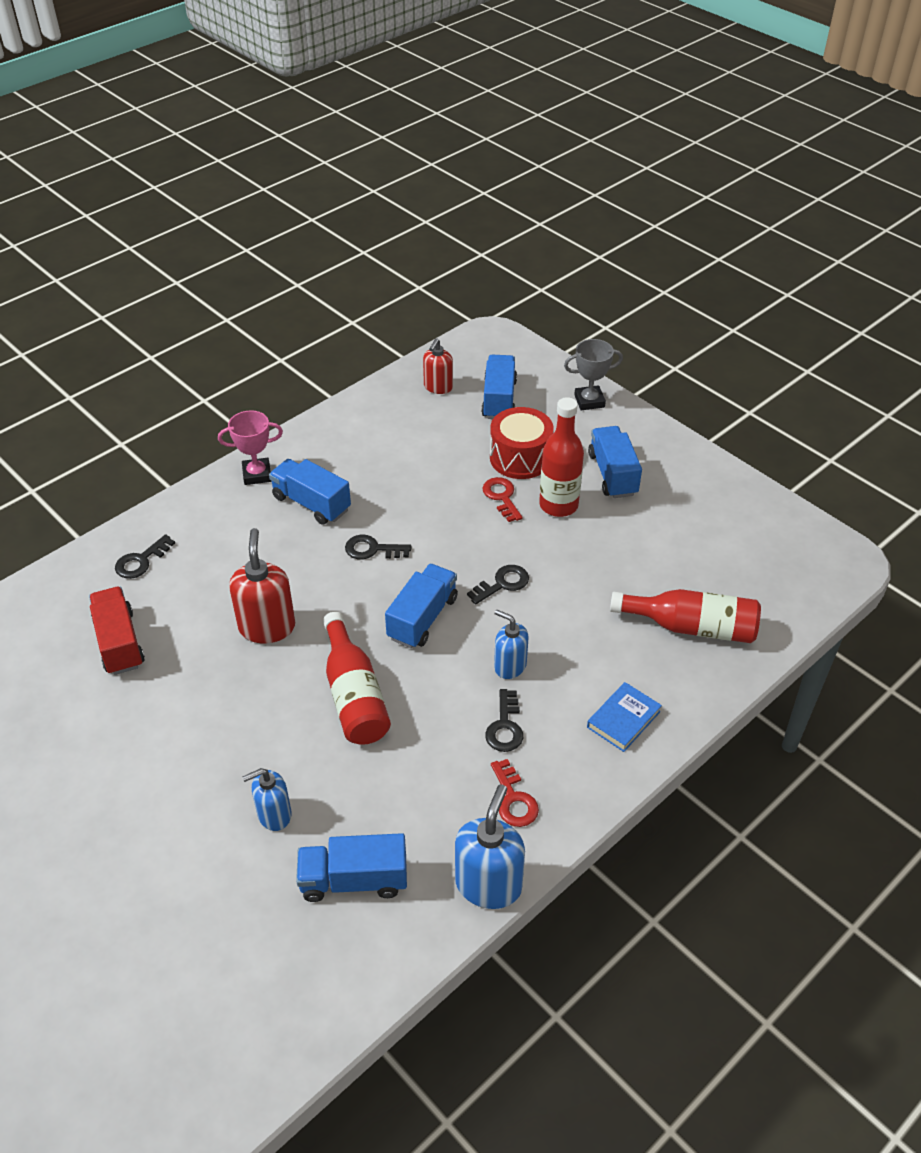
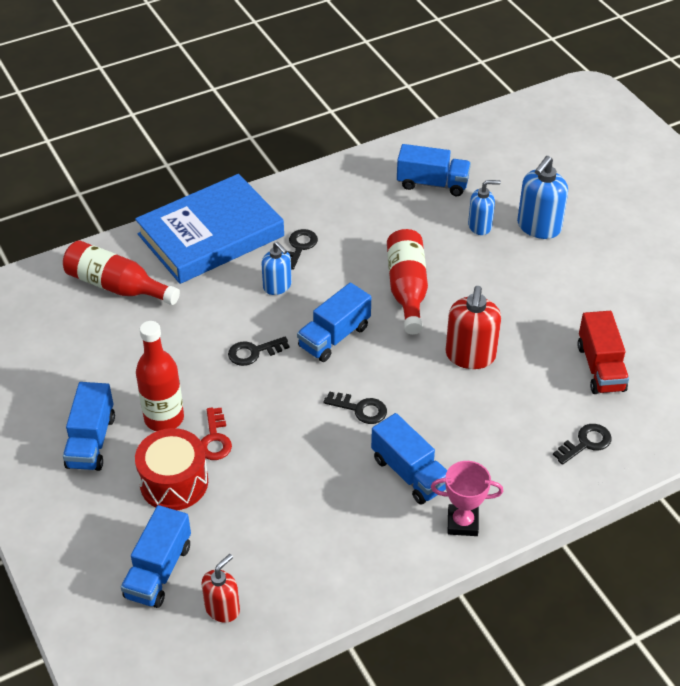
camera: 165 degrees left, 0 degrees up
blue soap dispenser [455,784,525,909] -> blue soap dispenser moved to [517,156,568,239]
red key [491,759,539,827] -> none
grey trophy [564,339,623,410] -> none
blue book [587,682,662,752] -> blue book [135,174,284,284], size x2.48

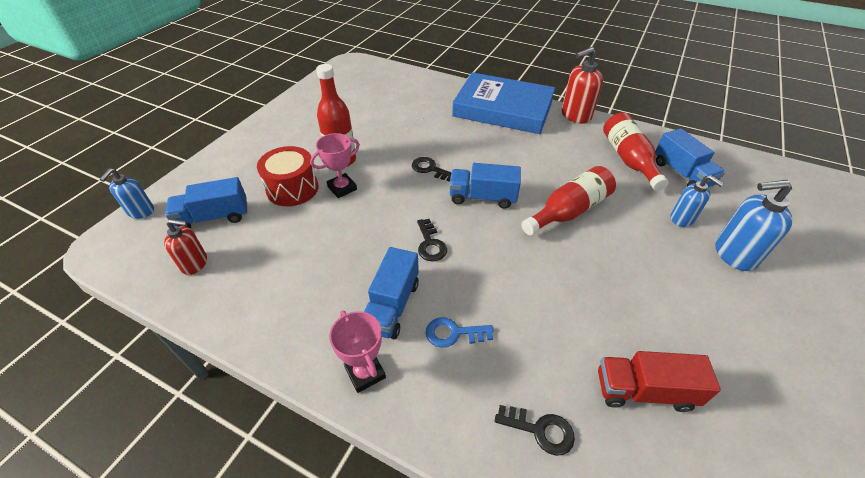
camera: 55 degrees right, 0 degrees up
red bottle [63,240,180,305] -> red bottle moved to [603,112,669,191]
blue truck [63,382,115,471] -> none
red key [201,407,232,460] -> pink trophy [310,133,360,198]
blue soap dispenser [262,241,292,295] -> blue soap dispenser moved to [100,168,154,219]
black key [287,229,318,270] -> none
red soap dispenser [446,286,501,369] -> red soap dispenser moved to [562,47,603,124]
red truck [577,311,629,394] -> red truck turned 45 degrees clockwise [598,351,721,412]
none -> blue key [426,317,493,348]

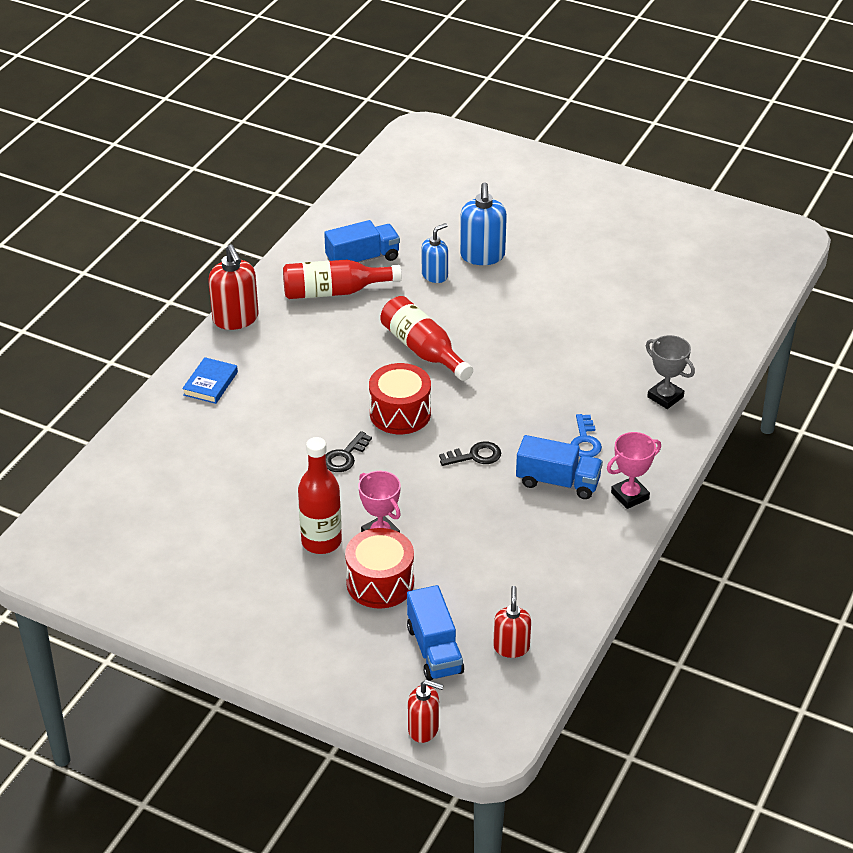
camera: 90 degrees left, 5 degrees down
blue soap dispenser [100,168,154,219] -> red soap dispenser [408,680,444,743]
blue truck [449,163,521,209] -> red drum [369,363,431,434]
blue book [452,72,555,134] -> blue book [182,357,238,404], size x0.40
black key [495,405,575,456] -> grey trophy [646,335,695,409]
red truck [598,351,721,412] -> none

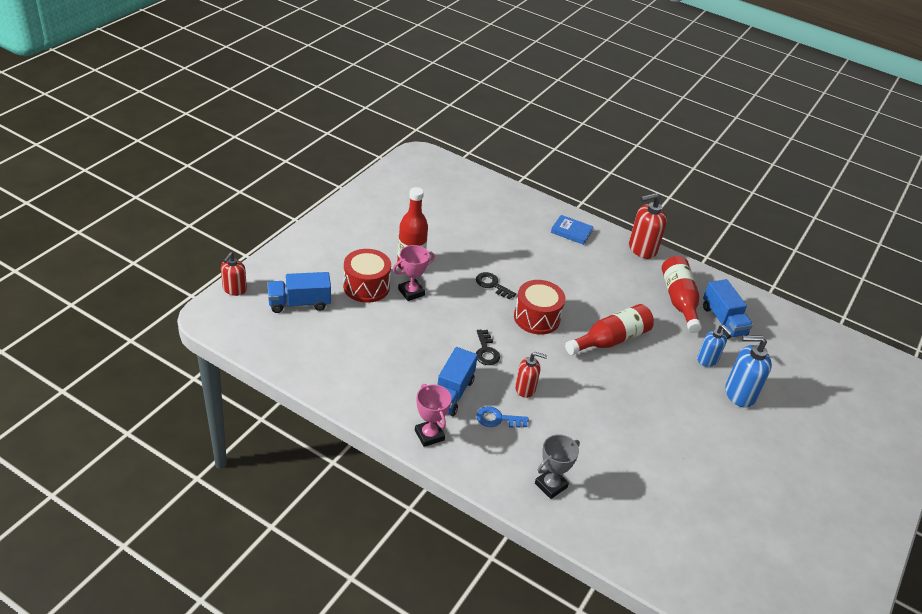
camera: 90 degrees right, 0 degrees up
red soap dispenser [493,586,531,658] -> red soap dispenser moved to [515,352,547,398]

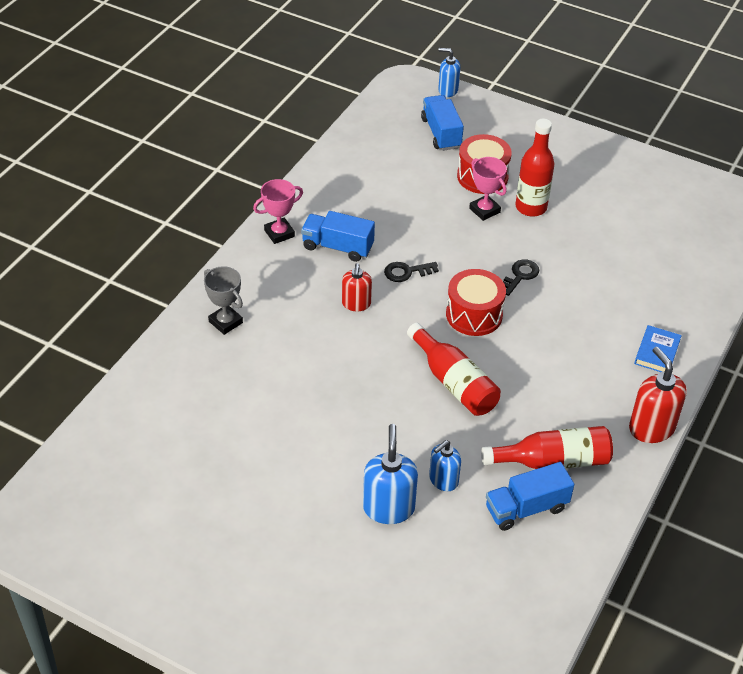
camera: 90 degrees right, 5 degrees up
red soap dispenser [221,252,247,296] -> blue soap dispenser [438,48,460,97]
blue key [476,406,529,428] -> none

